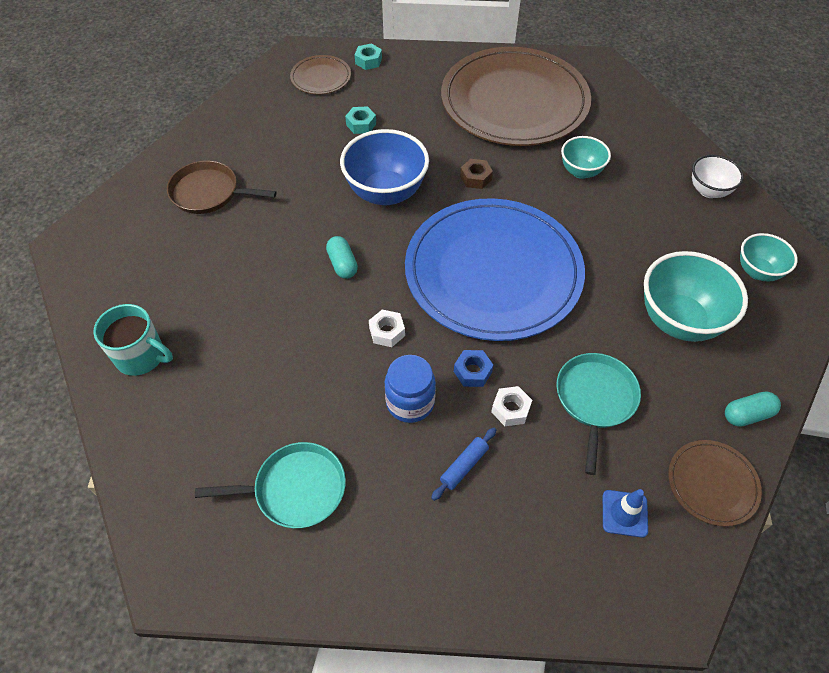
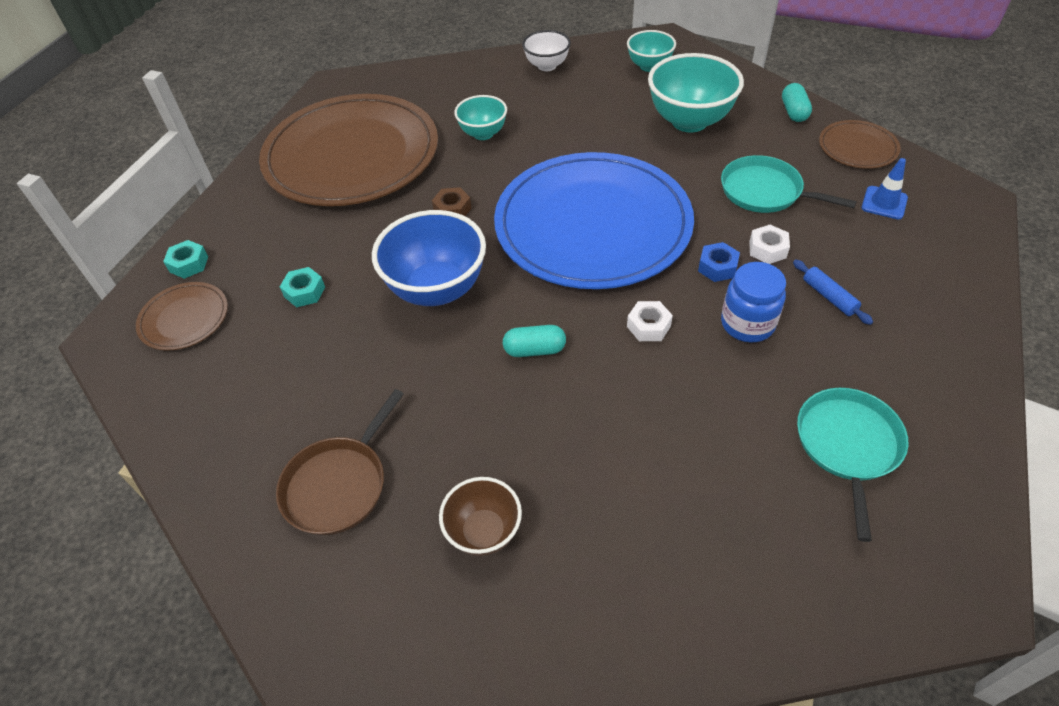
camera: 70 degrees left, 5 degrees down
turquoise mug [93,304,173,376] -> none
none -> brown bowl [439,477,522,556]

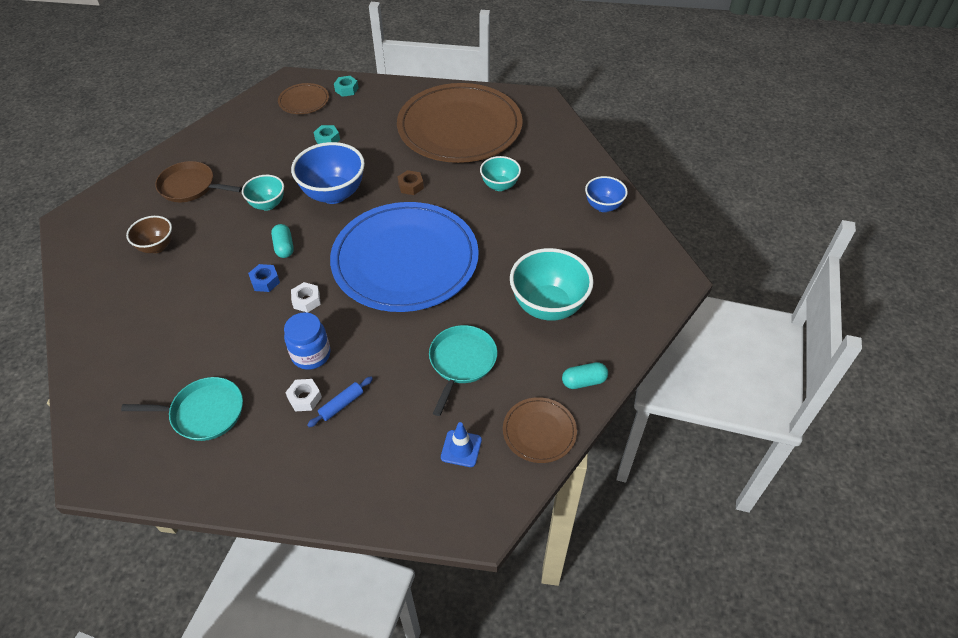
camera: 75 degrees right, 0 degrees up
white bowl [522,30,571,71] -> blue bowl [585,176,628,212]
turquoise bowl [627,30,676,72] -> turquoise bowl moved to [242,175,284,211]
blue nut [698,242,740,282] -> blue nut moved to [248,264,280,292]
white nut [749,225,790,264] -> white nut moved to [285,379,322,411]

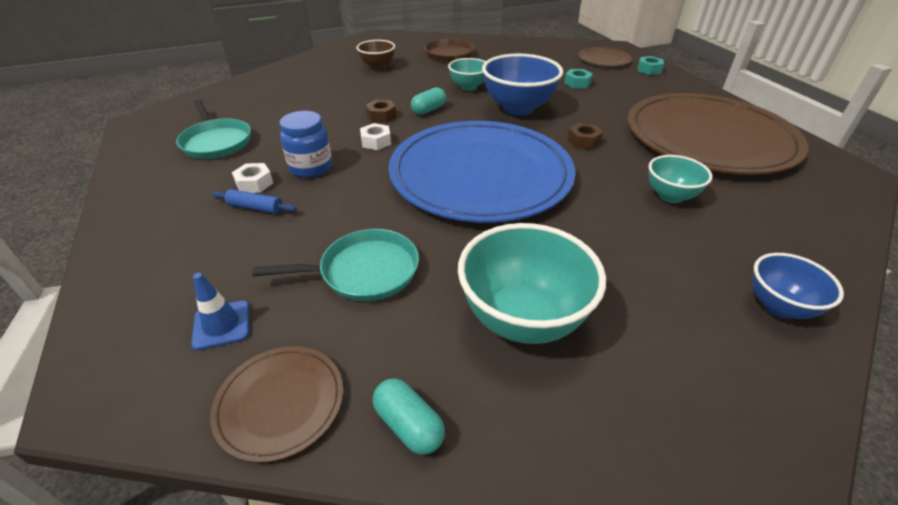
camera: 60 degrees right, 10 degrees down
blue nut [248,264,280,292] -> brown nut [366,100,397,123]

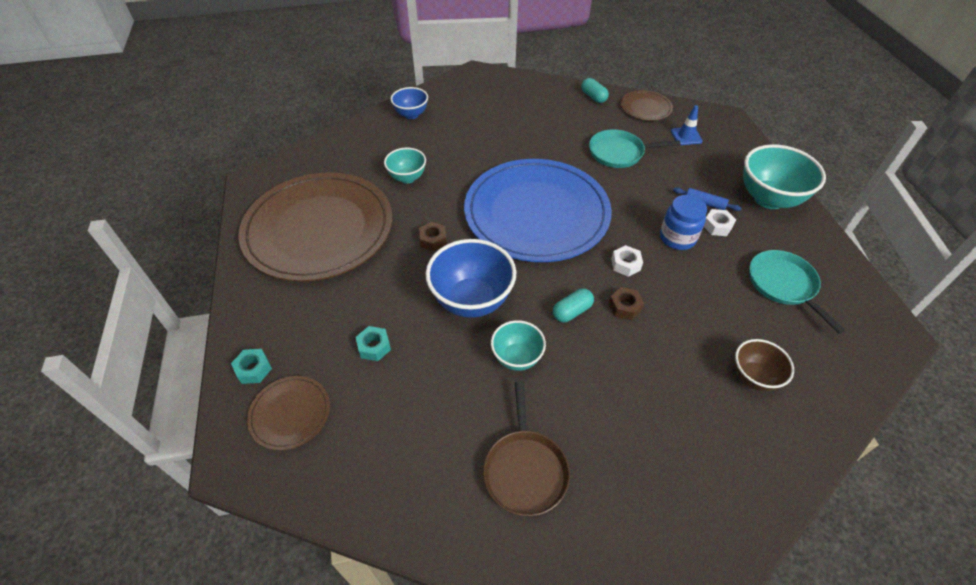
camera: 170 degrees left, 10 degrees up
brown bowl [356,40,395,70] -> brown bowl moved to [735,339,794,391]
turquoise bowl [458,223,606,344] -> turquoise bowl moved to [743,144,826,209]

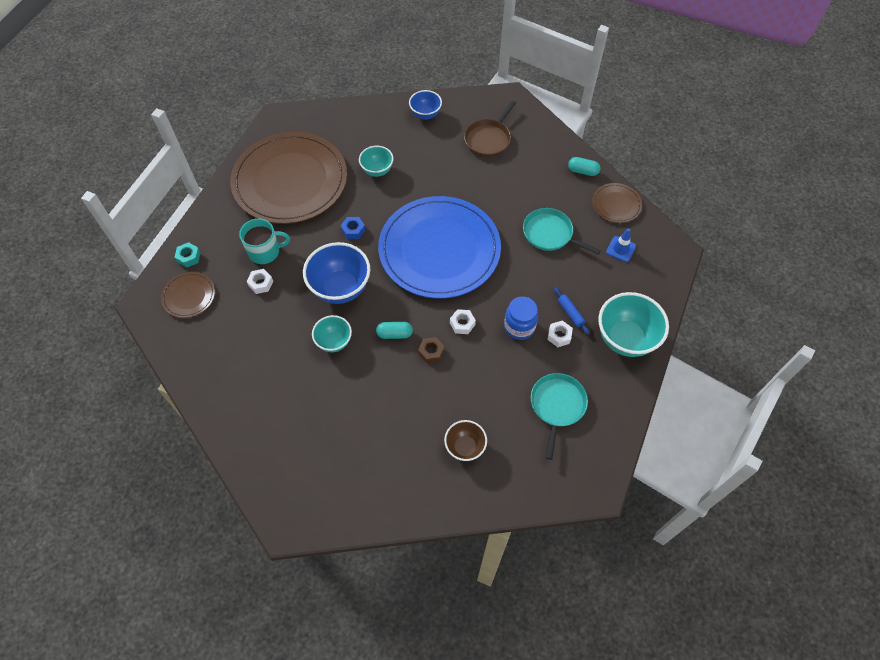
camera: 35 degrees right, 10 degrees up
turquoise nut [356,326,391,361] -> white nut [247,269,273,294]
brown nut [419,222,447,251] -> blue nut [341,217,365,239]
brown pan [483,382,570,516] -> brown pan moved to [464,101,516,157]
turquoise capsule [581,78,609,103] -> turquoise capsule turned 75 degrees counterclockwise [568,157,600,176]
none -> turquoise mug [239,219,290,264]

